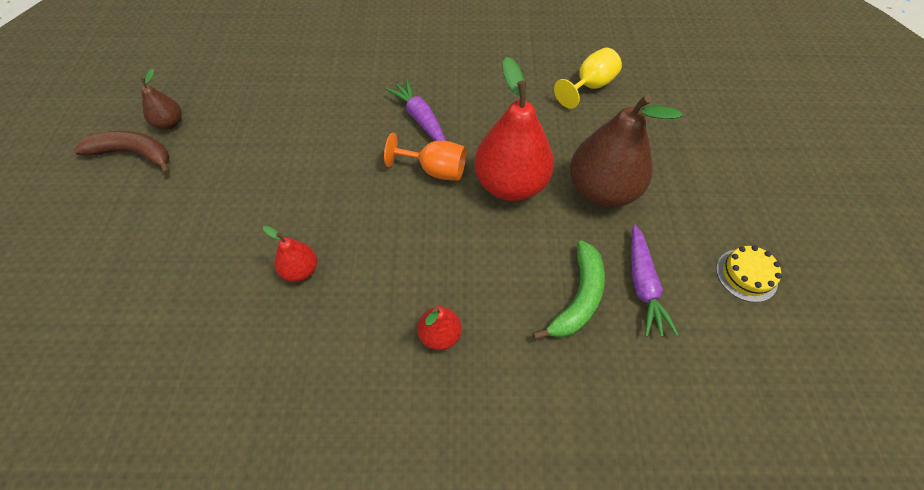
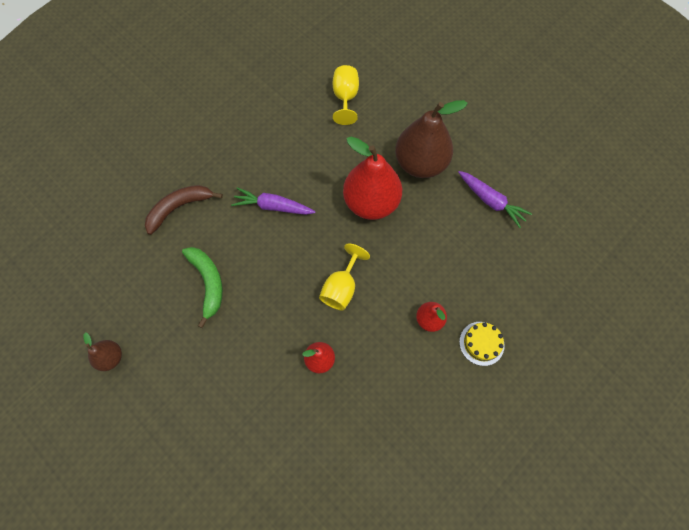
camera: 45 degrees left, 10 degrees up
brown banana [73,131,170,175] -> brown banana moved to [145,185,223,235]
orange goblet [384,133,466,181] -> none
green banana [532,240,605,340] -> green banana moved to [182,247,223,328]
yellow cake [716,245,782,302] -> yellow cake moved to [459,322,505,366]
none -> yellow goblet [319,244,370,310]

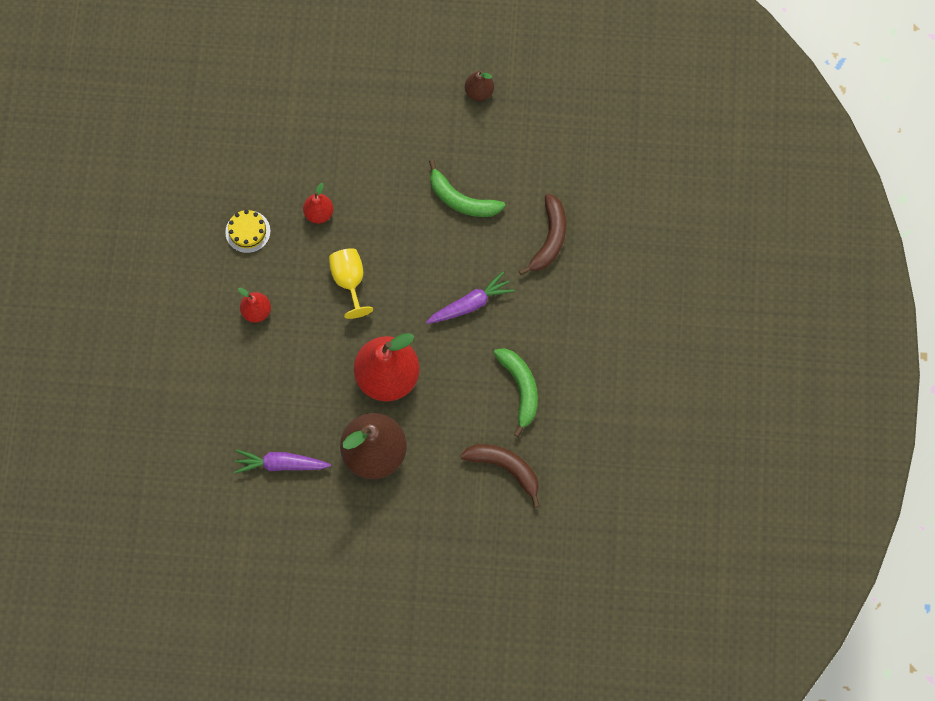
camera: 140 degrees right, 5 degrees up
yellow goblet [333,65,359,125] -> brown banana [460,444,540,508]
yellow cake [459,322,505,366] -> yellow cake moved to [225,210,271,253]
none -> green banana [493,348,538,437]

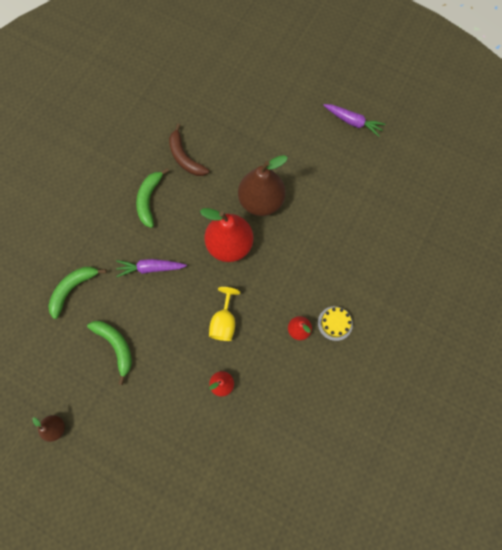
camera: 155 degrees left, 0 degrees up
yellow cake [225,210,271,253] -> yellow cake moved to [318,306,353,341]
purple carrot [234,449,331,473] -> purple carrot moved to [323,104,385,137]
brown banana [519,194,566,276] -> green banana [48,267,107,319]

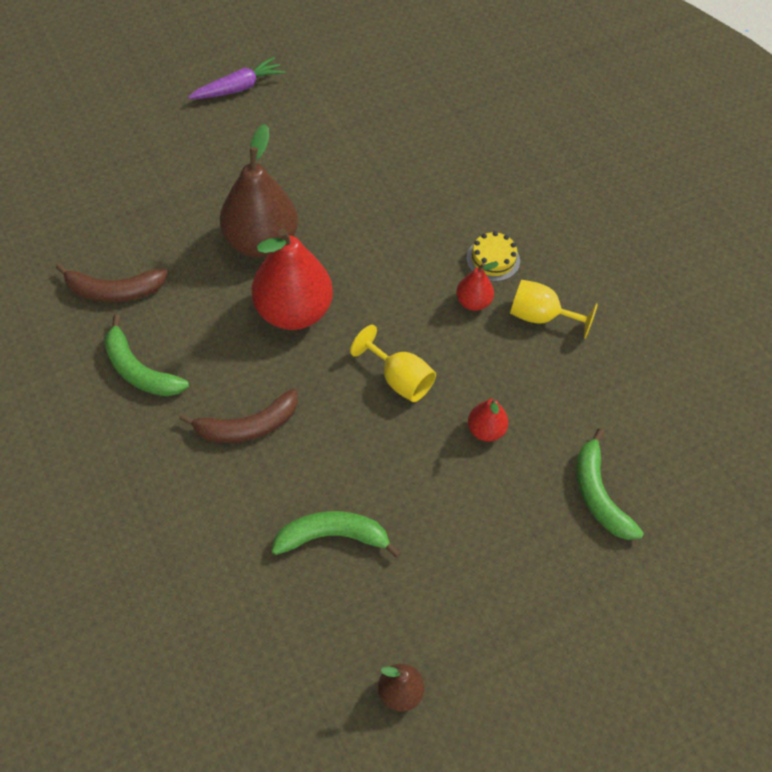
camera: 60 degrees left, 15 degrees down
green banana [48,267,107,319] -> green banana moved to [576,428,644,540]
purple carrot [116,259,187,277] -> brown banana [179,389,298,443]
none -> yellow goblet [510,280,598,339]

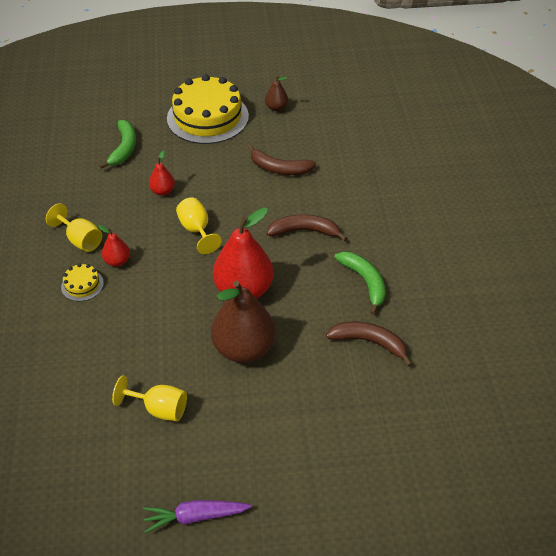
camera: 155 degrees left, 10 degrees down
green banana [271,511,401,558] -> brown banana [247,144,316,175]
none -> yellow goblet [112,375,187,421]
none -> yellow cake [167,74,249,144]

